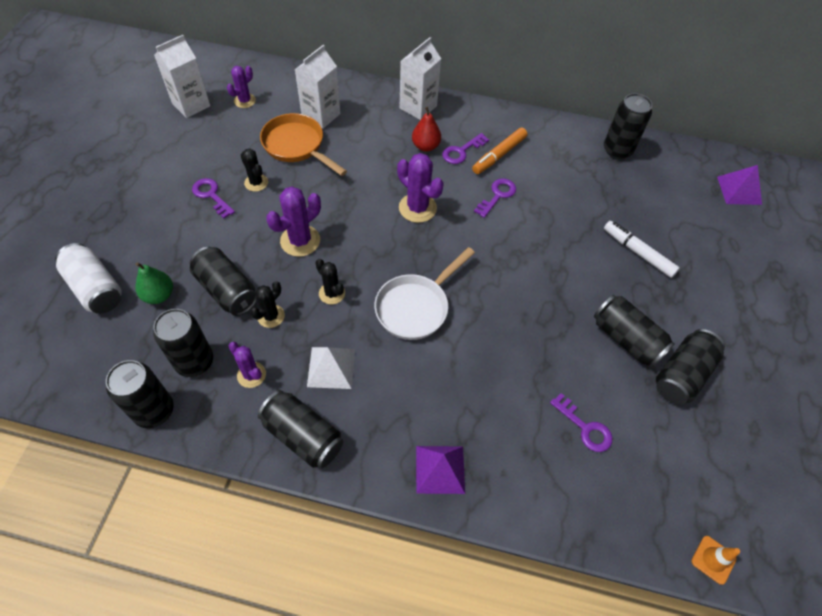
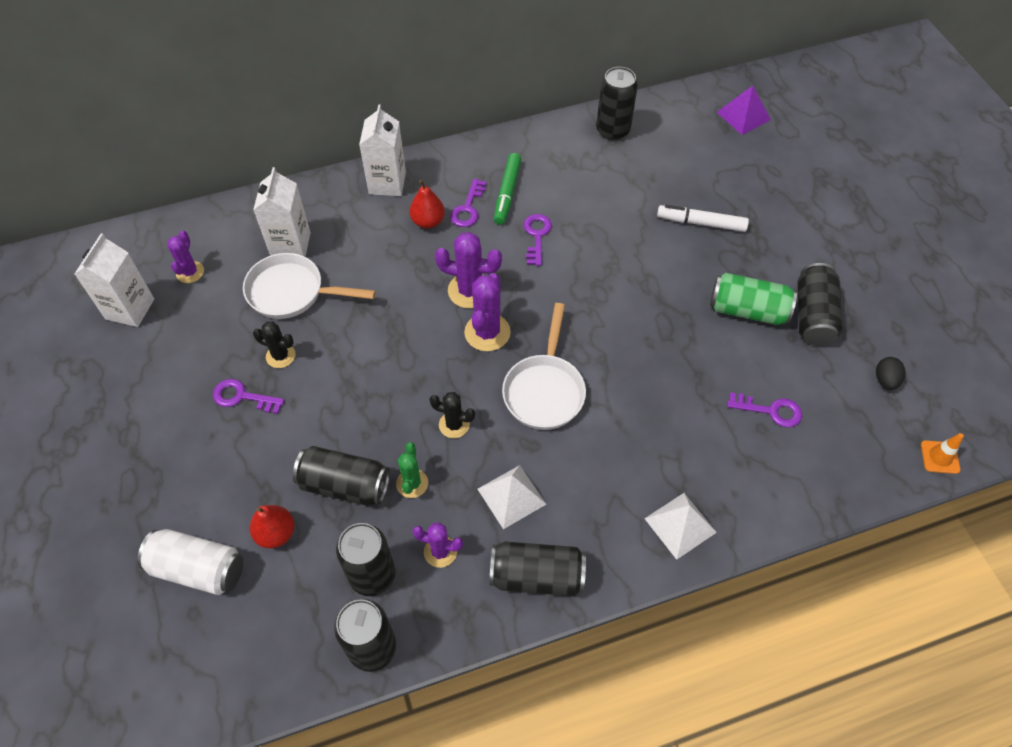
camera: 30 degrees left, 0 degrees up
green pear [135,262,173,304] -> red pear [250,505,294,548]
black cactus [250,281,285,328] -> green cactus [396,442,428,498]
orange pan [260,113,347,176] -> white pan [243,253,376,319]
purple cactus [266,186,321,257] -> purple cactus moved to [464,273,511,351]
purple pyramid [416,446,465,494] -> white pyramid [644,493,717,560]
orange marker [472,128,527,174] -> green marker [494,153,521,225]
black can [594,295,675,368] -> green can [710,273,797,325]
none -> black egg [876,357,906,390]

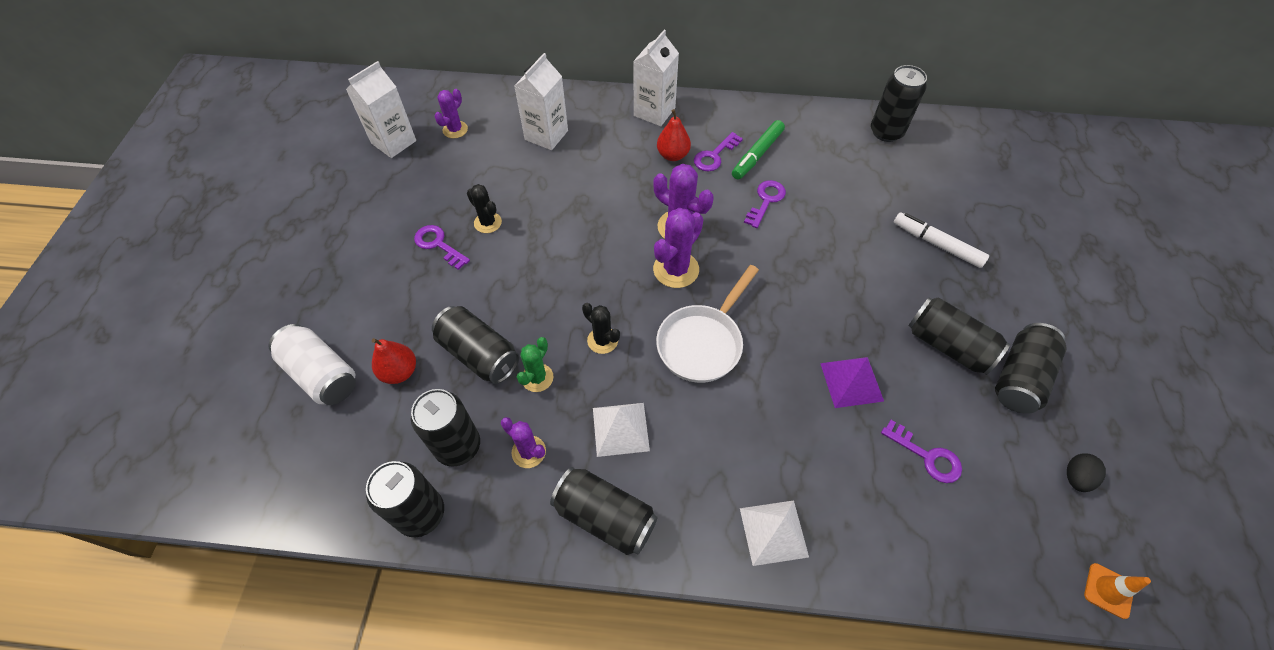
camera: 25 degrees right, 0 degrees up
white pan [243,253,376,319] -> none
green can [710,273,797,325] -> black can [908,297,1010,375]
purple pyramid [717,86,771,135] -> purple pyramid moved to [820,357,884,408]

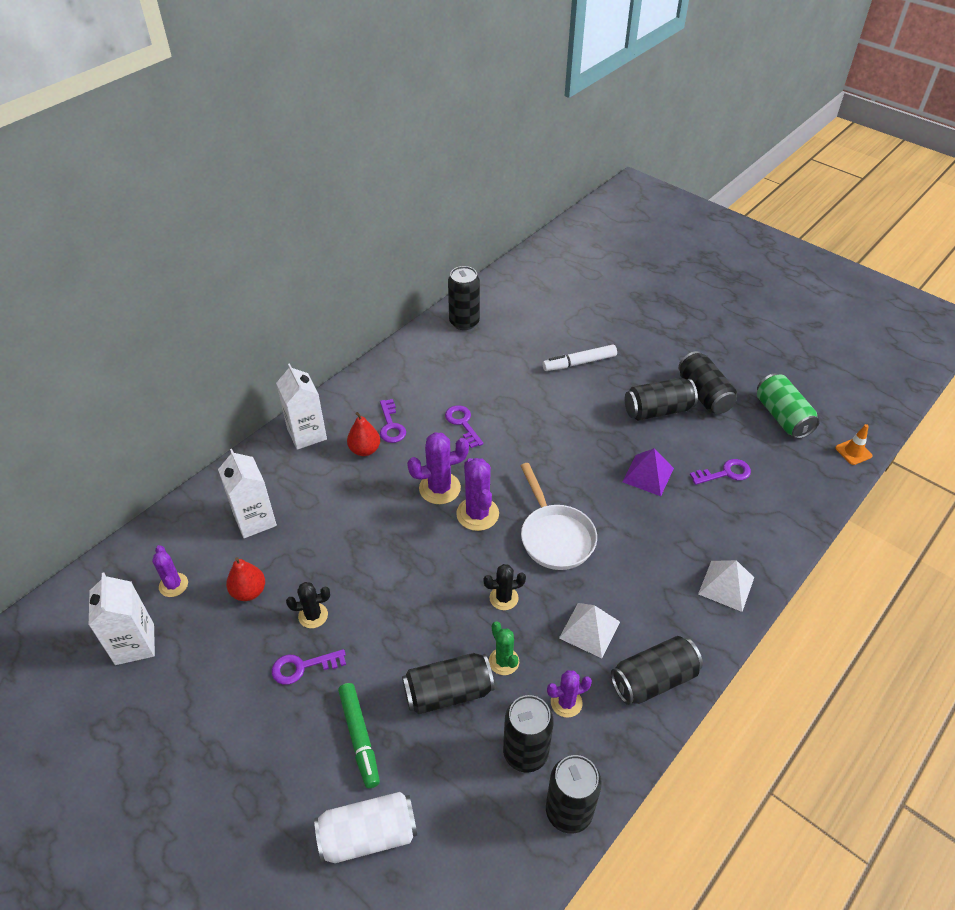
camera: 55 degrees left, 10 degrees down
red pear [372,338,416,384] -> red pear moved to [226,557,265,601]
green marker [732,120,785,180] -> green marker moved to [338,683,380,788]
black egg [1067,453,1106,492] -> green can [757,373,820,439]

